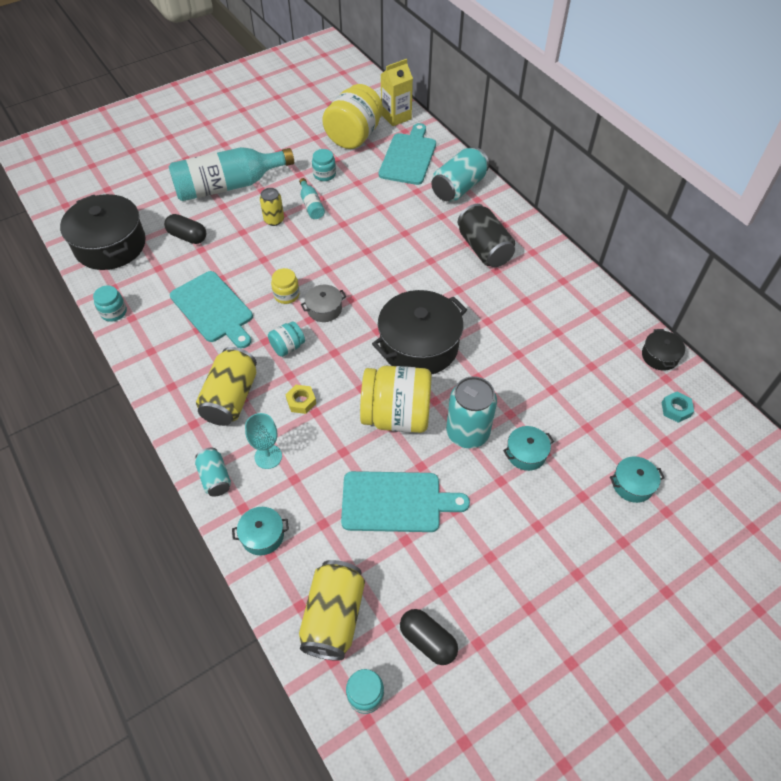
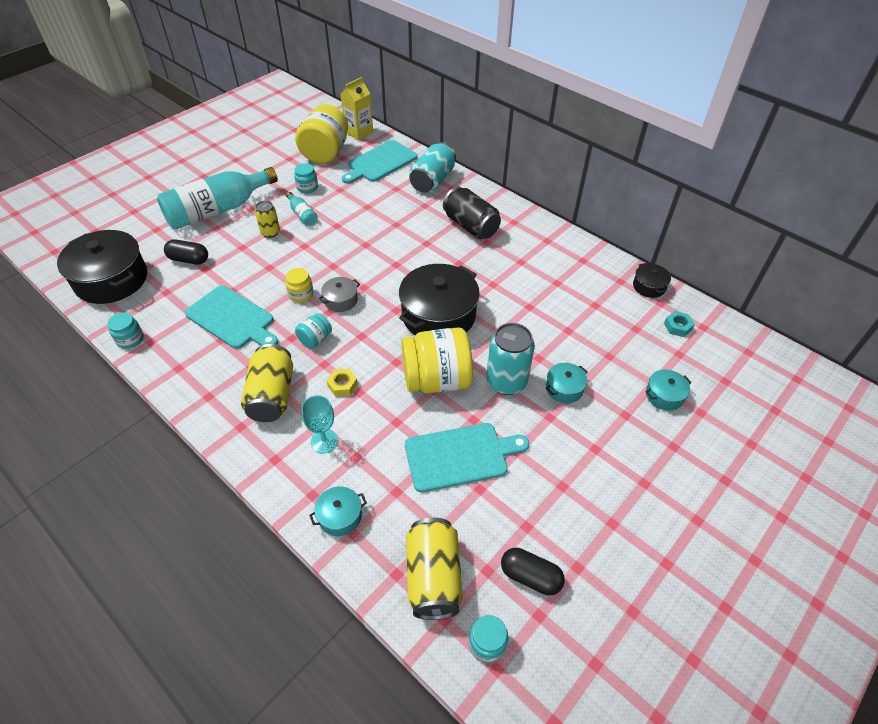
camera: 15 degrees left, 5 degrees down
turquoise can [195,448,231,497] -> none
turquoise cutting board [379,123,436,185] -> turquoise cutting board turned 135 degrees counterclockwise [342,140,418,184]

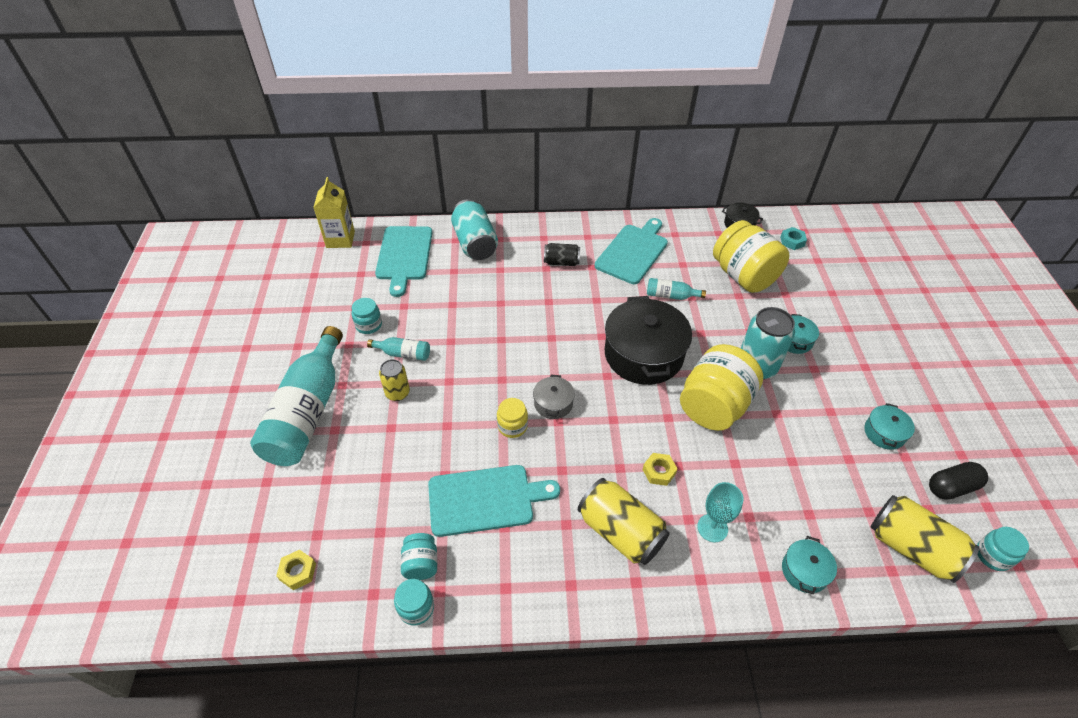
camera: 45 degrees left, 0 degrees up
black pot [57,230,147,304] -> yellow nut [276,550,316,590]
black capsule [164,239,208,265] -> none
yellow jar [295,104,348,164] -> yellow jar moved to [713,220,789,293]
turquoise jar [295,313,332,349] -> turquoise jar moved to [401,533,437,580]
turquoise cutting board [405,423,529,492] -> turquoise cutting board moved to [594,218,668,284]
black can [443,187,501,239] -> black can [544,243,580,266], size x0.58
turquoise pot [646,369,692,411] -> turquoise pot moved to [864,403,915,450]
none -> turquoise bottle [647,278,706,300]

